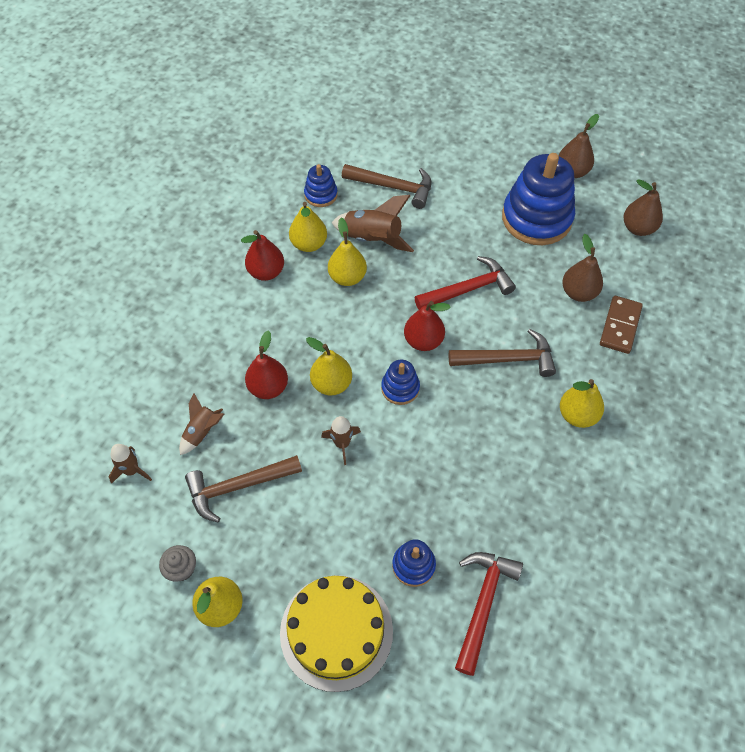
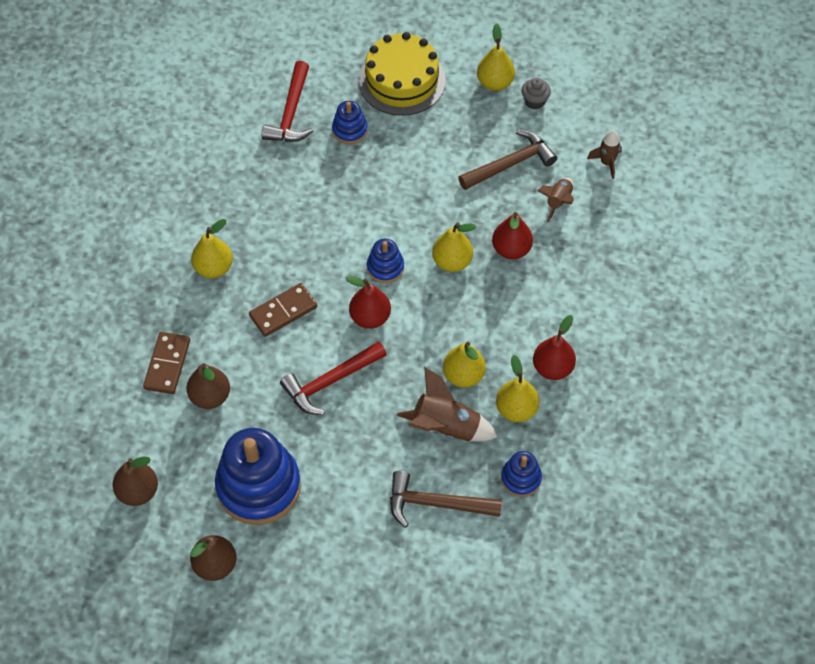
camera: 170 degrees right, 0 degrees up
brown rocket [321,416,361,465] -> none
brown hammer [449,329,556,377] -> brown domino [249,283,317,337]

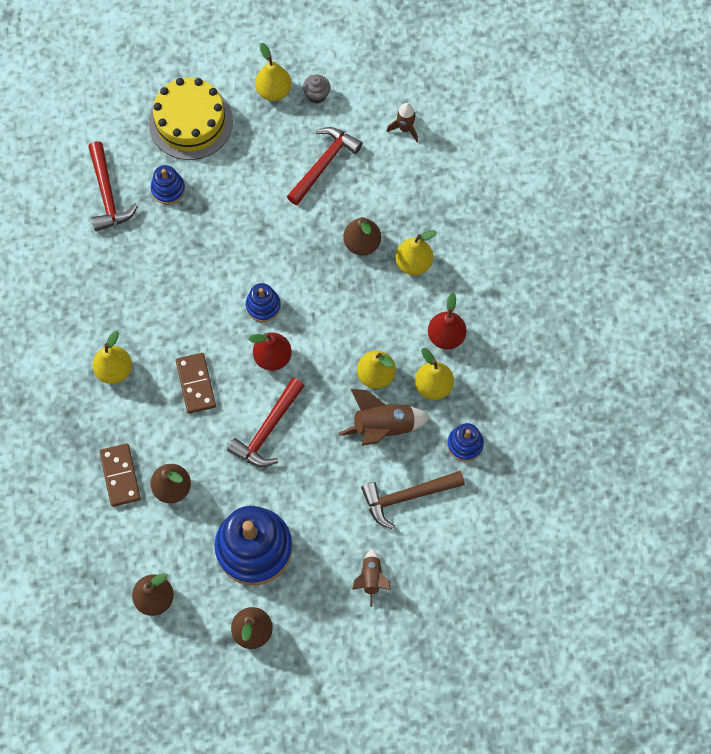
camera: 25 degrees left, 10 degrees up
brown domino [249,283,317,337] -> brown domino turned 45 degrees counterclockwise [176,353,216,414]
yellow pear [432,222,476,272] -> yellow pear moved to [395,230,437,275]
brown hammer [458,130,557,190] -> red hammer [287,127,363,205]
red pear [492,212,533,259] -> brown pear [343,217,381,255]
brown rocket [537,178,574,222] -> brown rocket moved to [353,549,391,607]

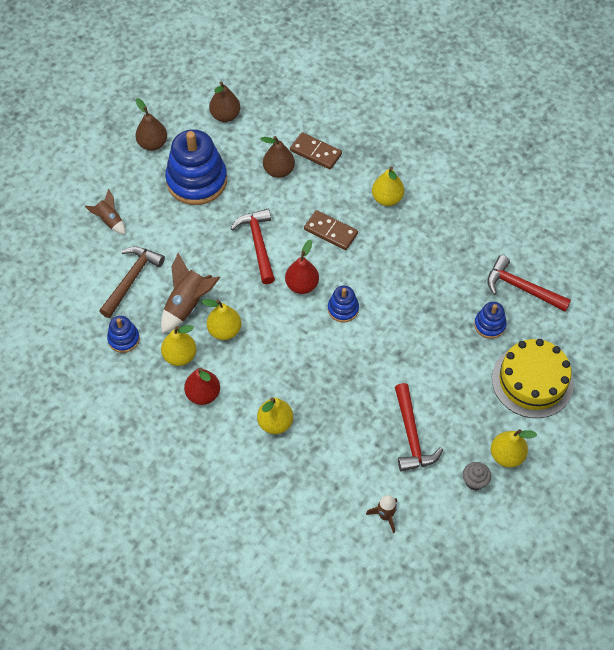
camera: 135 degrees right, 10 degrees down
brown pear [343,217,381,255] -> none

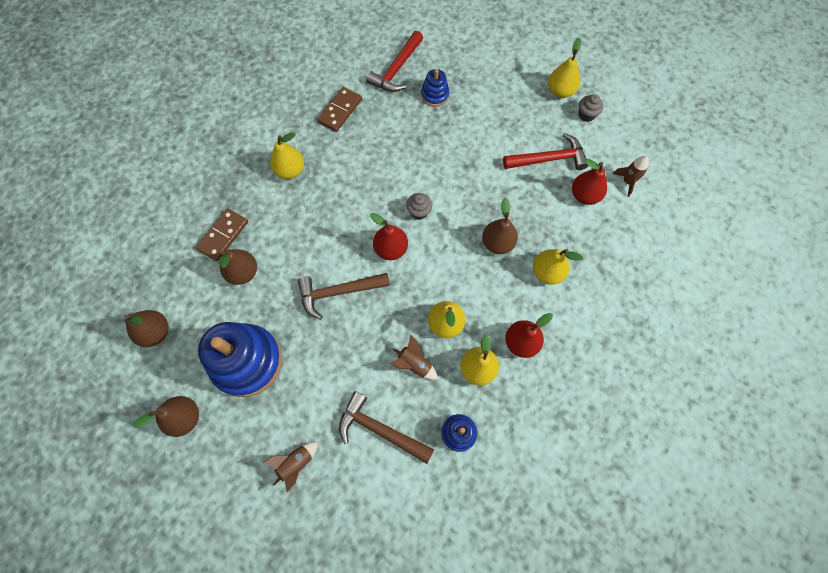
camera: 90 degrees left, 10 degrees up
brown rocket [161,253,220,334] -> brown rocket [390,334,438,380], size x0.61
red hammer [231,209,275,284] -> brown hammer [297,273,390,320]
brown domino [304,210,358,250] -> brown domino moved to [317,87,362,132]
blue stacking toy [328,286,359,323] -> grey cupcake [406,193,432,220]
yellow cake [492,339,574,418] -> none
none -> brown pear [482,198,518,254]
none -> red pear [572,159,607,205]

